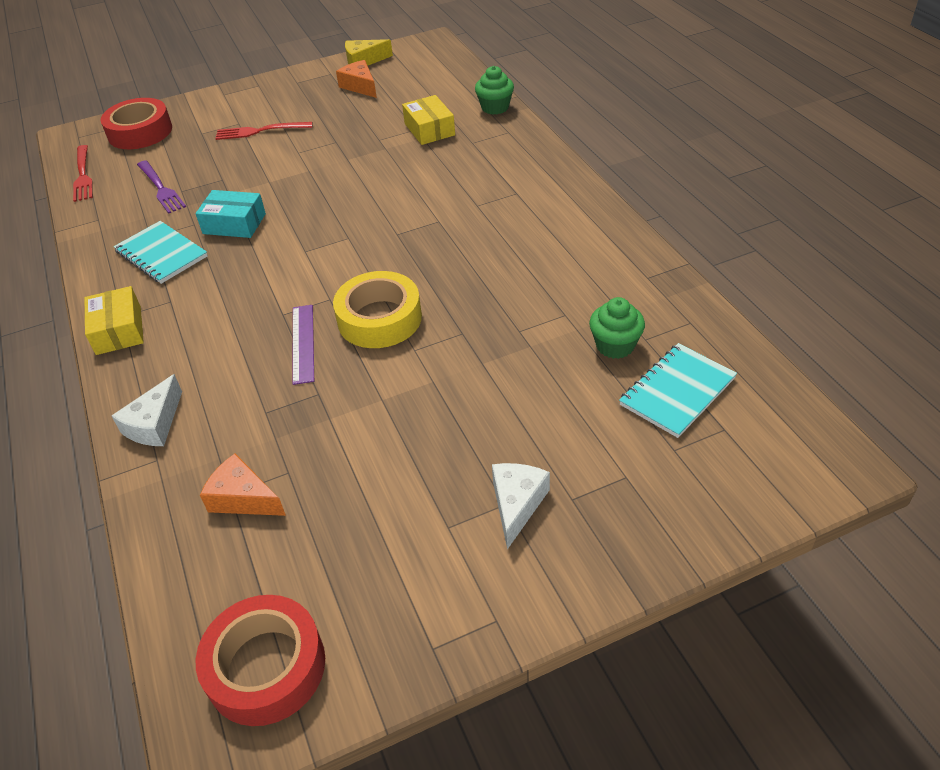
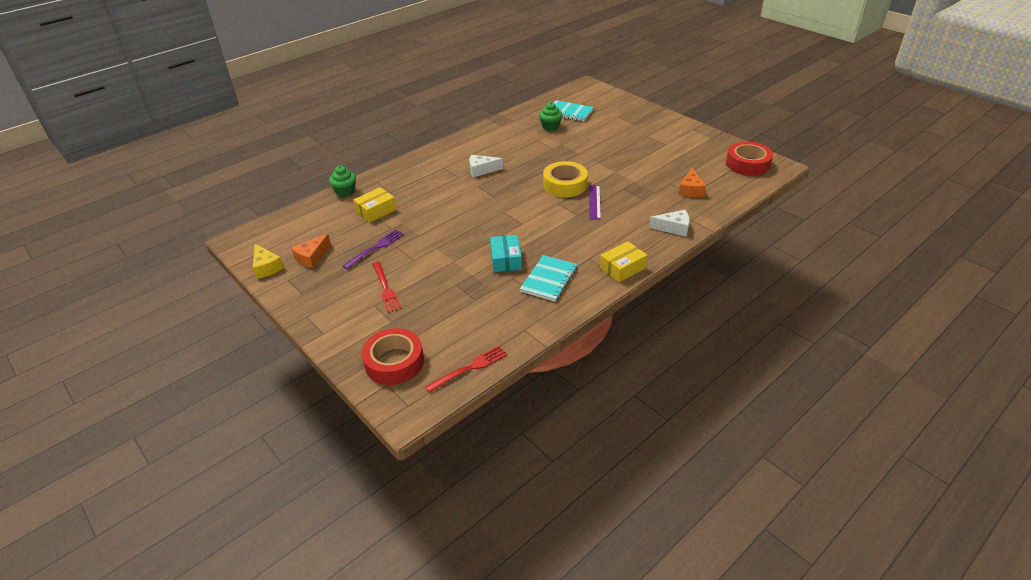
camera: 110 degrees left, 5 degrees down
purple fork [137,160,186,214] -> purple fork moved to [343,229,404,269]
purple ruler [292,305,314,385] -> purple ruler turned 60 degrees counterclockwise [589,185,601,220]
white cheese [492,463,550,549] -> white cheese moved to [469,155,503,177]

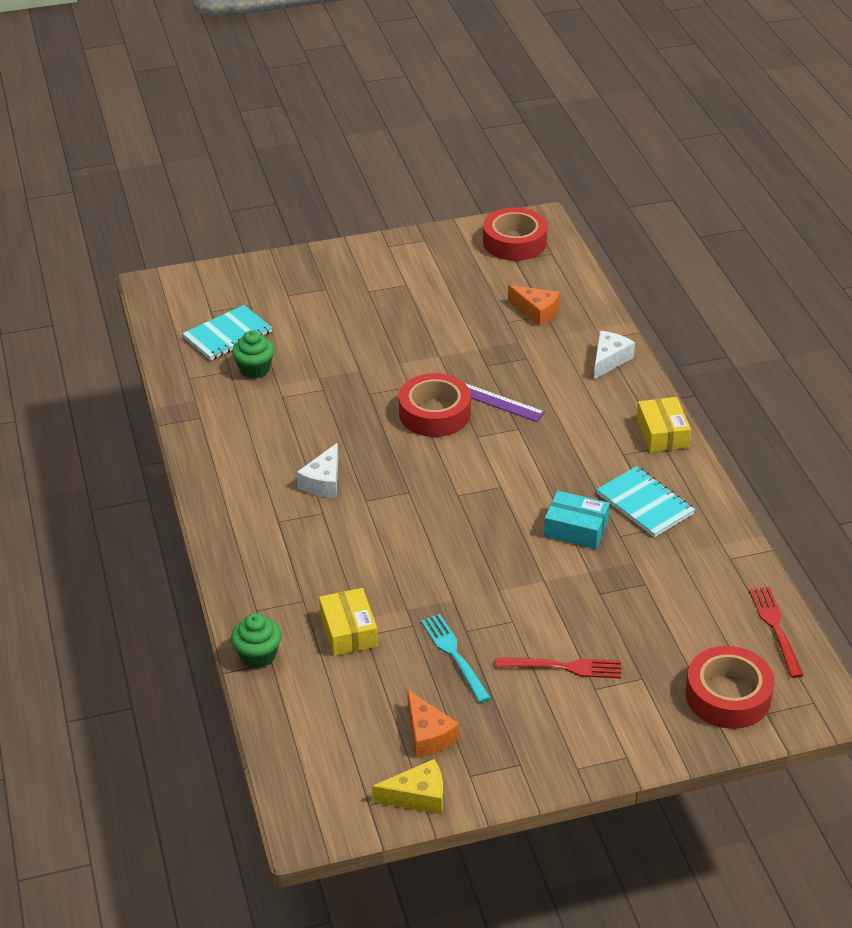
camera: 65 degrees left, 0 degrees up
purple fork [343,229,404,269] -> turquoise fork [421,614,491,703]
yellow tape [543,161,588,197] -> red tape [399,373,471,437]

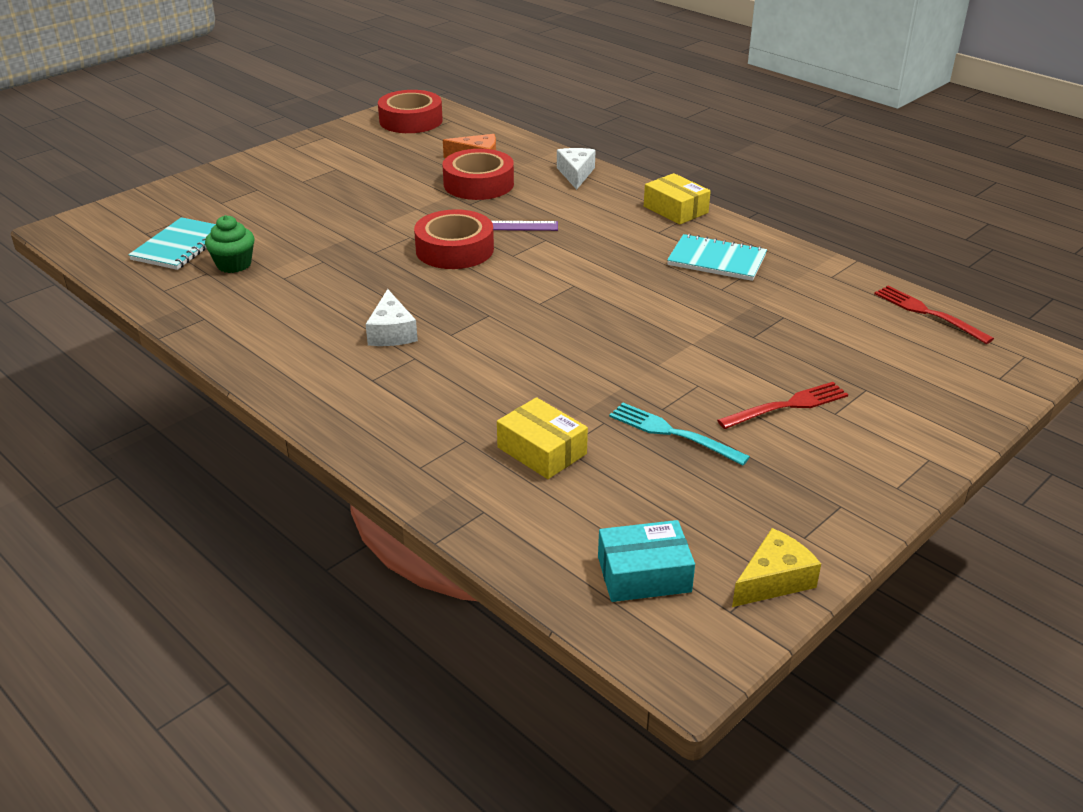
camera: 30 degrees left, 5 degrees down
green cupcake [231,613,282,668] -> none
orange cheese [407,690,459,758] -> none
turquoise box [544,491,610,549] -> turquoise box moved to [598,520,695,602]
red tape [686,646,775,729] -> red tape moved to [443,149,514,200]

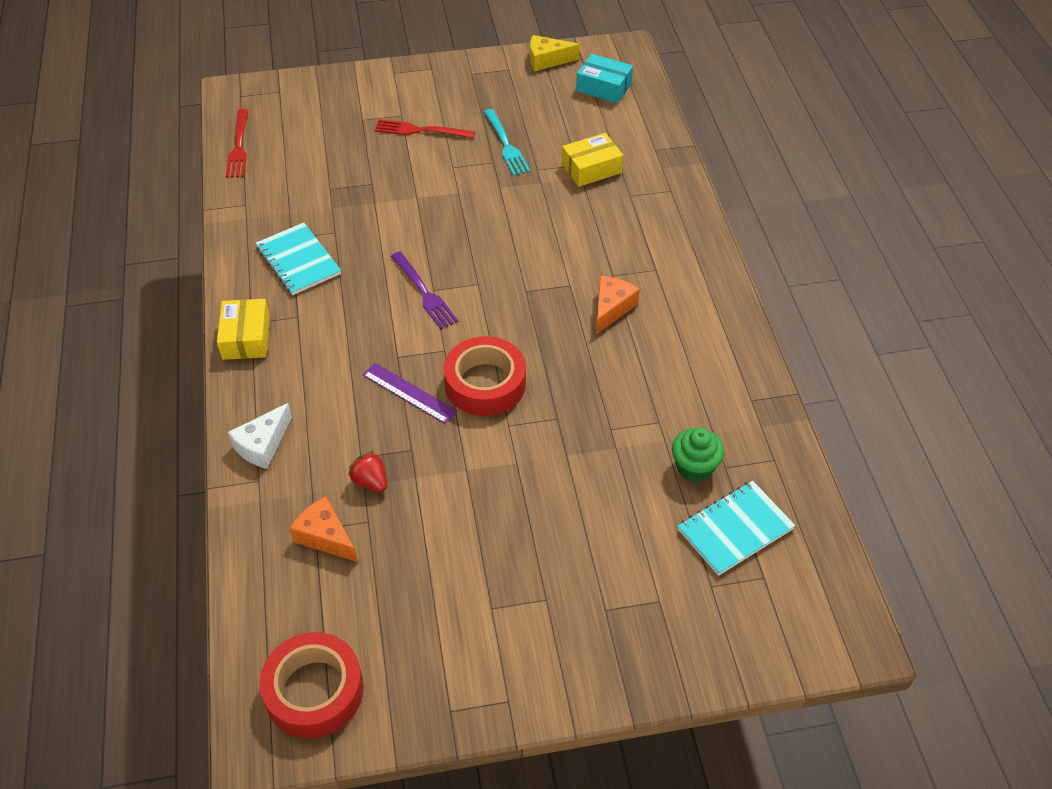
camera: 145 degrees left, 15 degrees up
white cheese [366,289,418,346] -> orange cheese [596,276,640,334]
red tape [443,149,514,200] -> red strawberry [348,451,387,492]
yellow box [497,397,588,479] -> yellow box turned 75 degrees clockwise [562,133,623,187]
none -> purple fork [391,251,458,329]

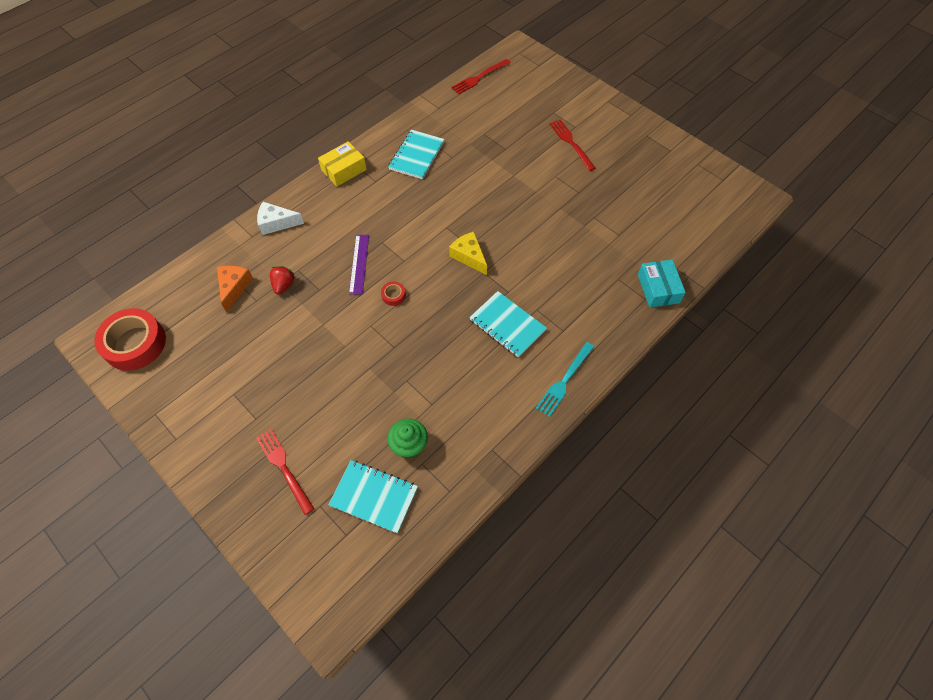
camera: 55 degrees right, 10 degrees up
purple fork [391,251,458,329] -> none
red tape [444,336,526,416] -> red tape [381,282,406,306], size x0.42
turquoise fork [484,109,530,176] -> turquoise fork moved to [536,342,594,417]
yellow cheese [530,35,580,71] -> yellow cheese moved to [449,232,487,275]
yellow box [562,133,623,187] -> none
turquoise box [576,54,633,103] -> turquoise box moved to [638,259,686,308]
orange cheese [596,276,640,334] -> turquoise notebook [469,291,547,358]
none -> red fork [256,429,314,515]

